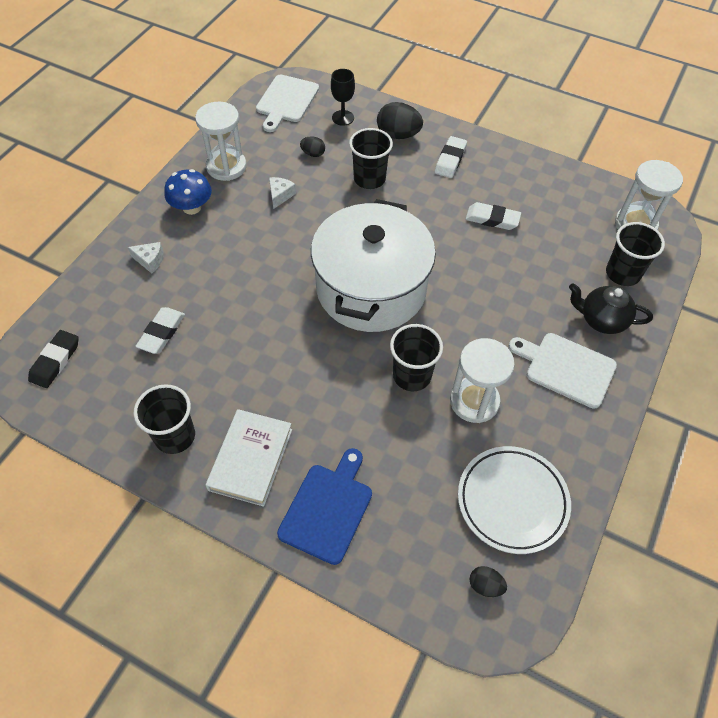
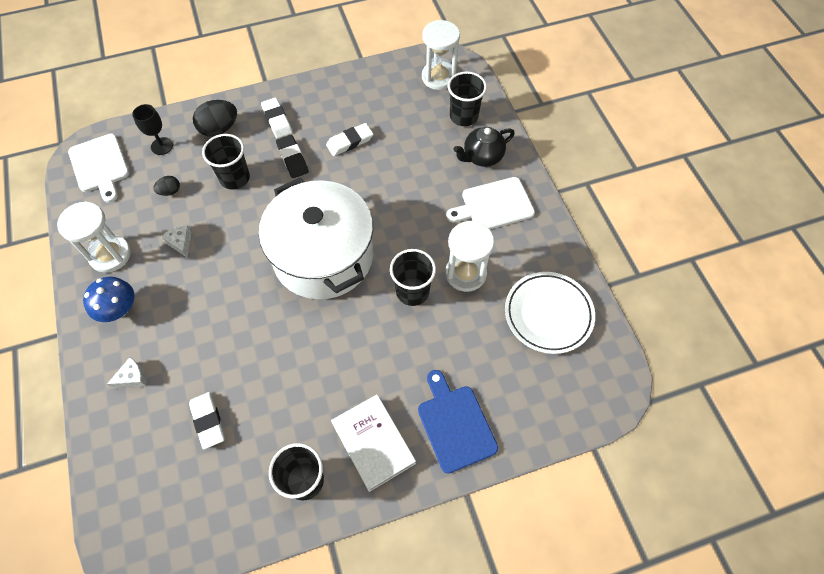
camera: 45 degrees left, 5 degrees up
black eraser [28,330,79,388] -> black eraser moved to [276,135,309,178]
black egg [470,566,507,597] -> none

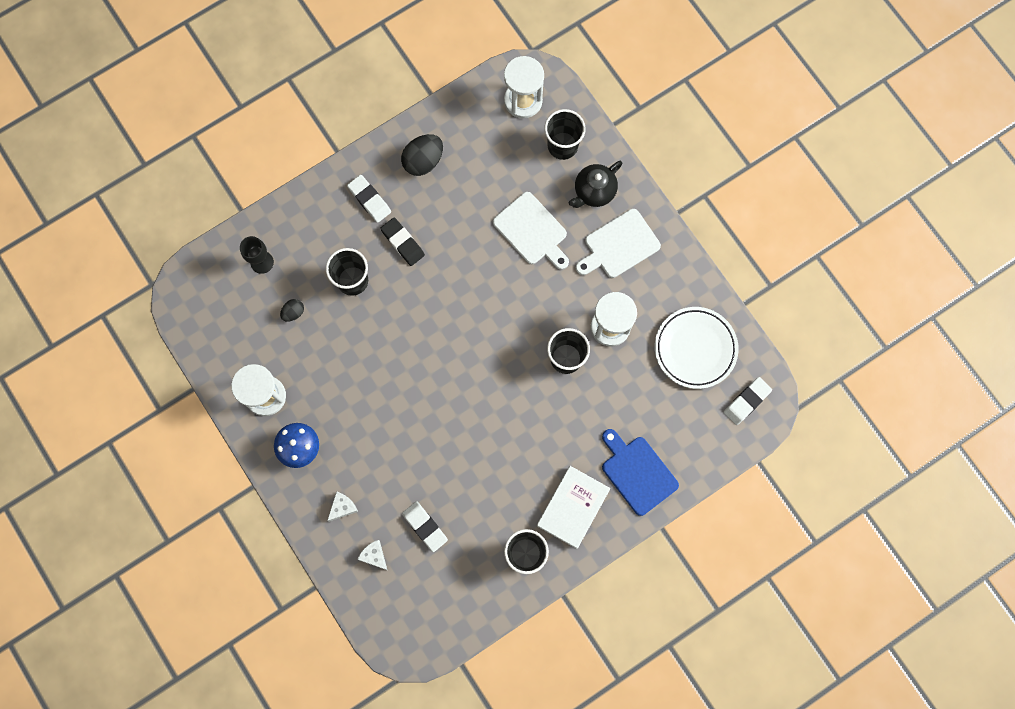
camera: 15 degrees left, 15 degrees up
white cutting board [68,133,129,203] -> white cutting board moved to [493,192,569,270]
white cheese [161,225,192,257] -> white cheese moved to [357,540,387,570]
black egg [193,100,237,137] -> black egg moved to [401,134,443,176]
white pot [259,177,373,299] -> none
white eraser [326,123,373,156] -> white eraser moved to [724,377,772,425]
white book [331,394,416,492] -> white book turned 75 degrees clockwise [537,466,610,549]

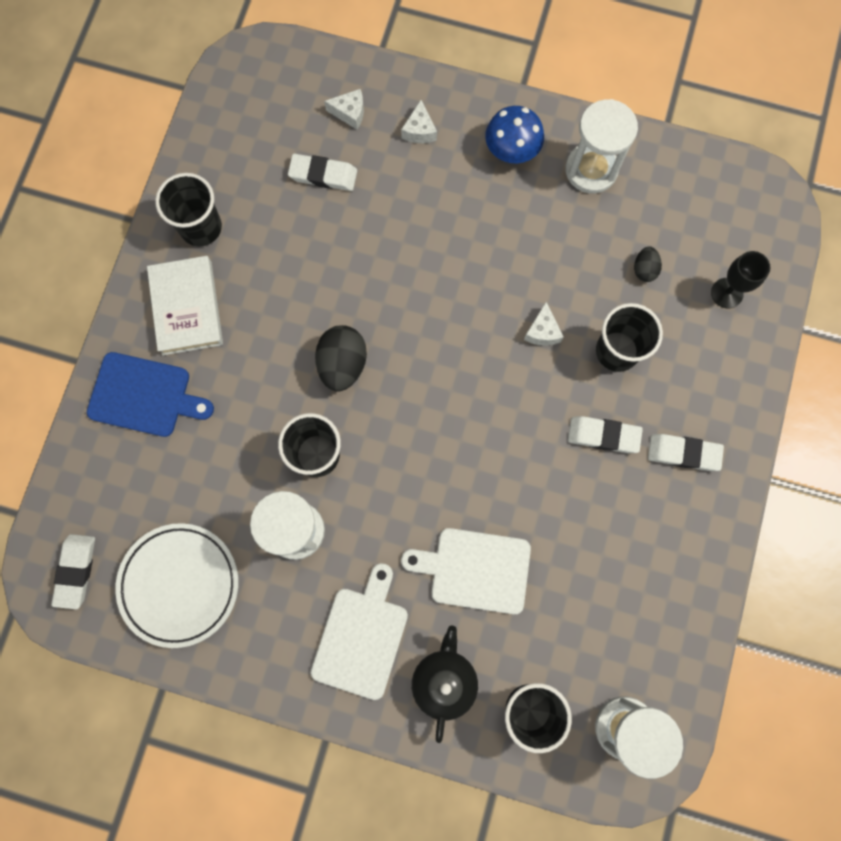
camera: 140 degrees right, 0 degrees up
black eraser [380,218,425,266] -> white eraser [568,416,643,453]
black egg [401,134,443,176] -> black egg moved to [315,325,367,392]
none -> white cheese [524,302,563,346]

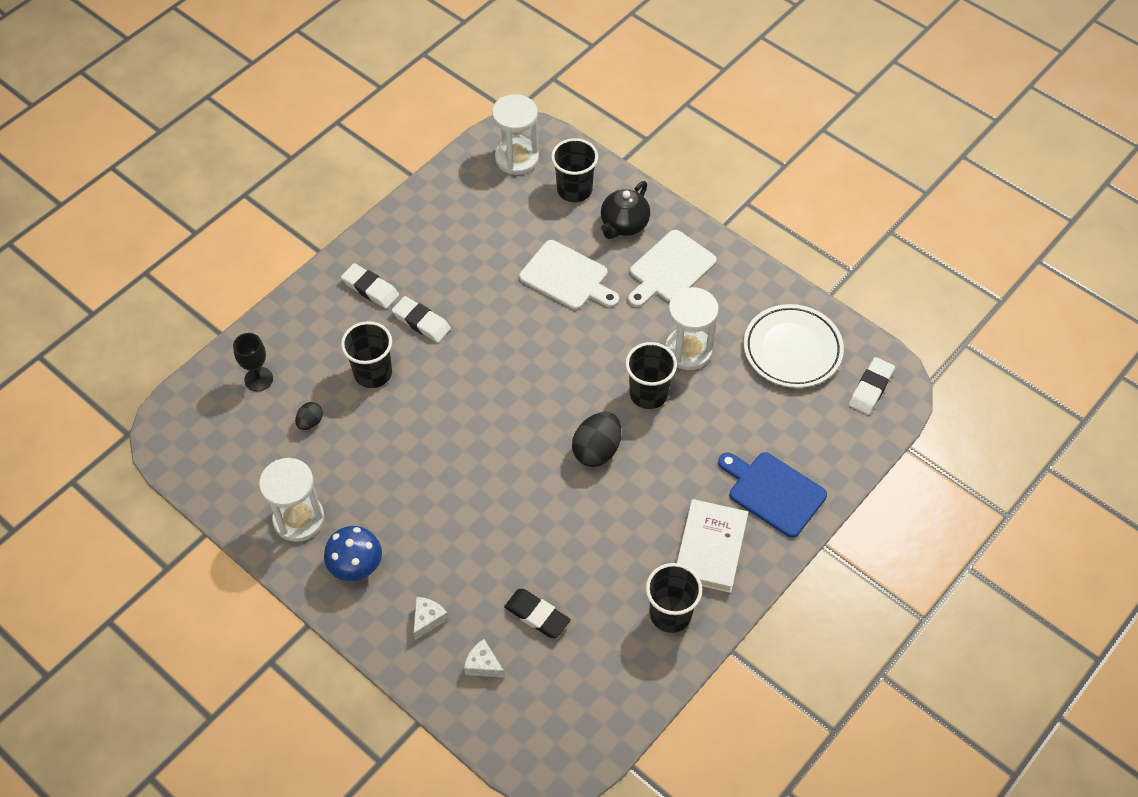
camera: 155 degrees left, 20 degrees down
white eraser [288,154,357,191] -> black eraser [504,589,571,638]
white cheese [524,302,563,346] -> none

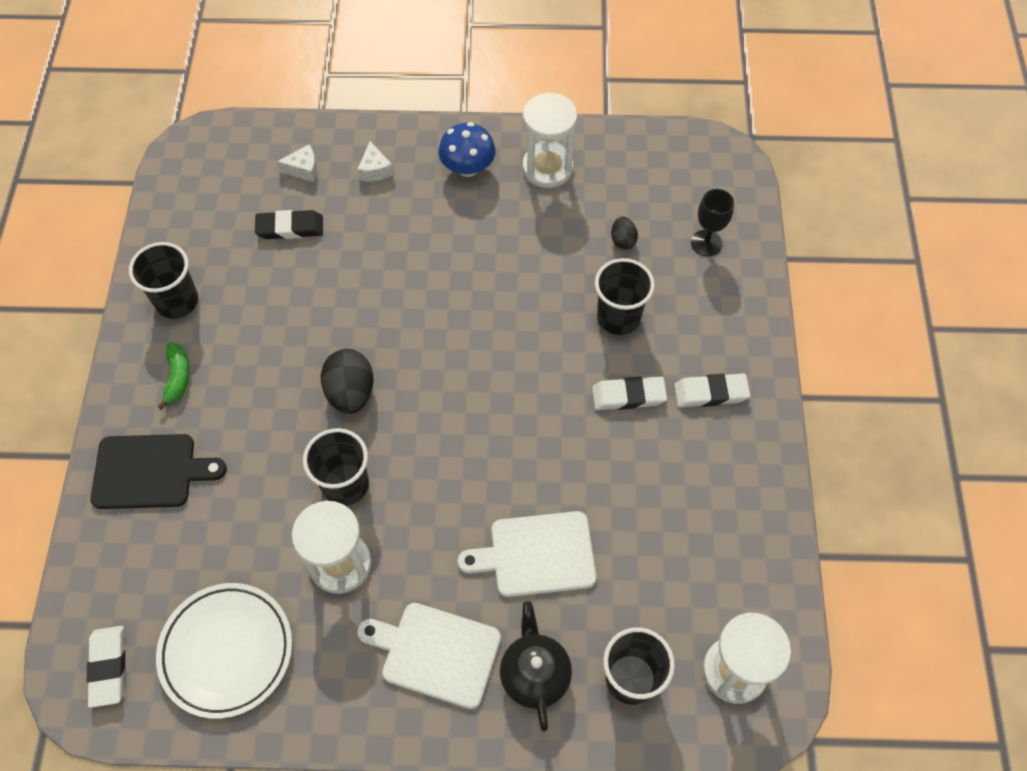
camera: 140 degrees right, 5 degrees up
white cutting board [628,230,717,307] -> white cutting board turned 75 degrees counterclockwise [357,603,501,709]
white book [677,499,748,593] -> green banana [157,343,190,410]
blue cutting board [718,452,827,538] -> black cutting board [91,434,227,509]

